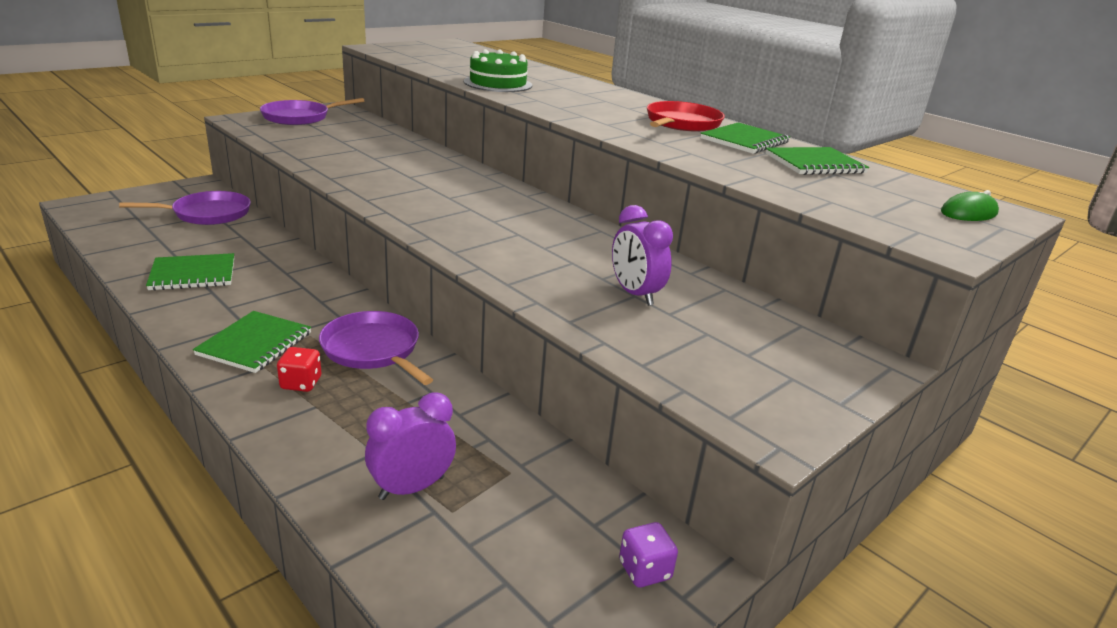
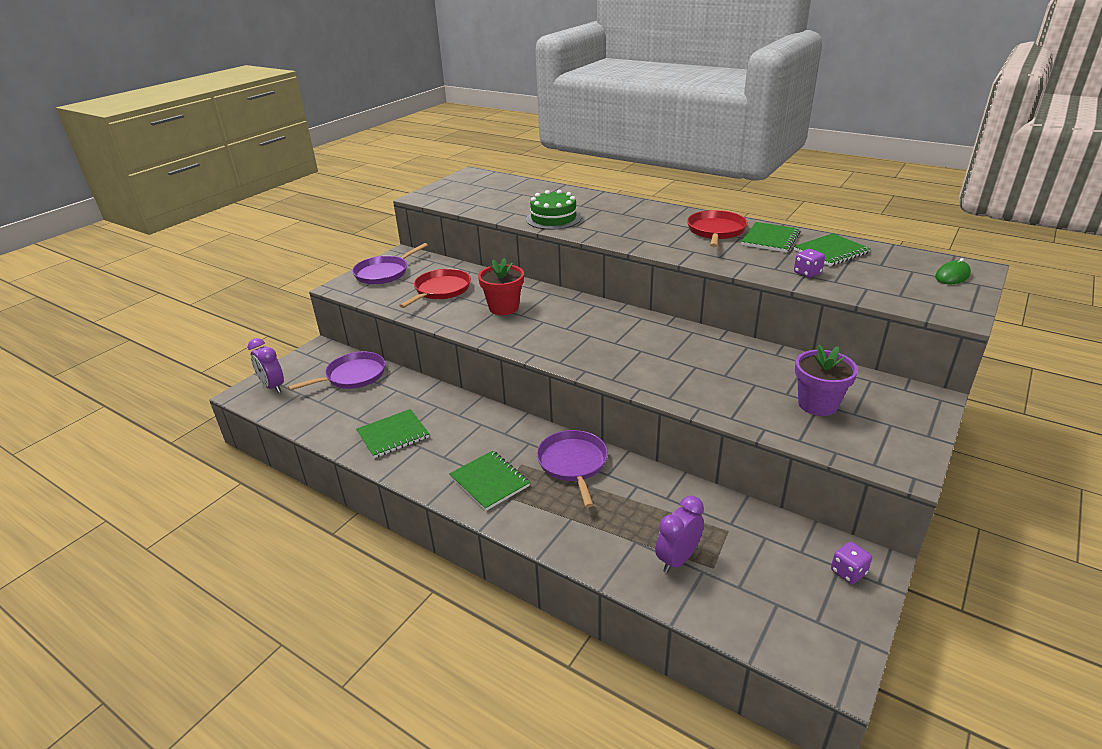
camera: 10 degrees left, 5 degrees up
green notebook [193,311,311,373] -> green notebook turned 45 degrees counterclockwise [449,451,530,511]
red dice [277,347,321,392] -> none
purple pan [319,311,433,385] -> purple pan turned 45 degrees clockwise [537,430,608,508]
purple clock [612,205,673,306] -> purple clock moved to [248,338,284,393]
none -> red pan [399,269,471,308]
none -> red flower pot [478,258,524,315]
none -> purple dice [794,249,825,278]
none -> purple flower pot [795,345,858,416]

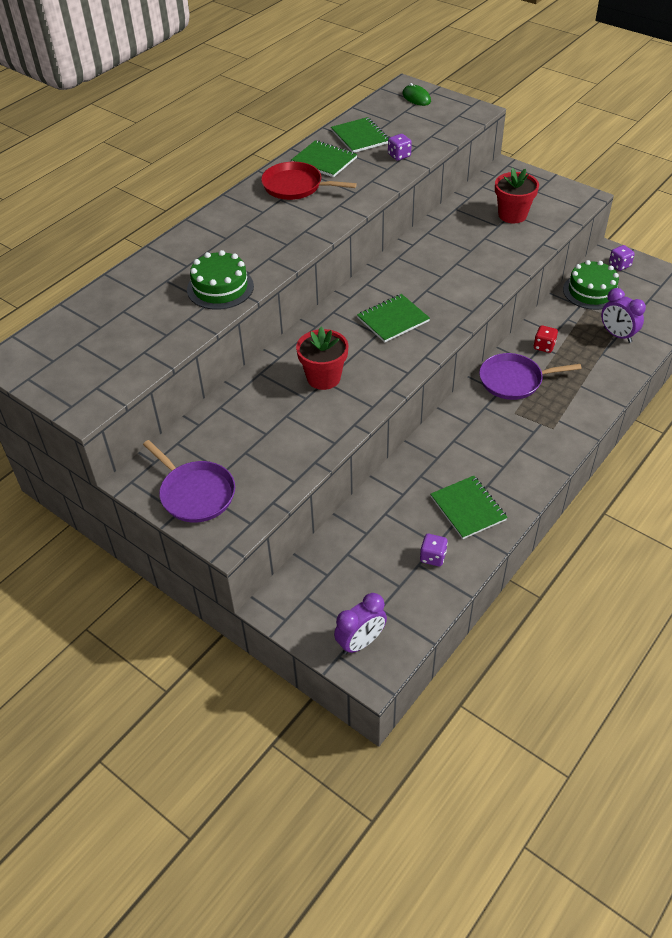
camera: 85 degrees left, 15 degrees up
purple pan [288,351,385,391] -> none
red pan [399,269,471,308] -> none
green notebook [449,451,530,511] -> green notebook moved to [357,294,430,343]
purple flower pot [795,345,858,416] -> red flower pot [495,168,539,223]
none -> purple dice [420,534,448,566]
none -> red dice [534,325,558,353]
none -> green cake [563,260,619,310]

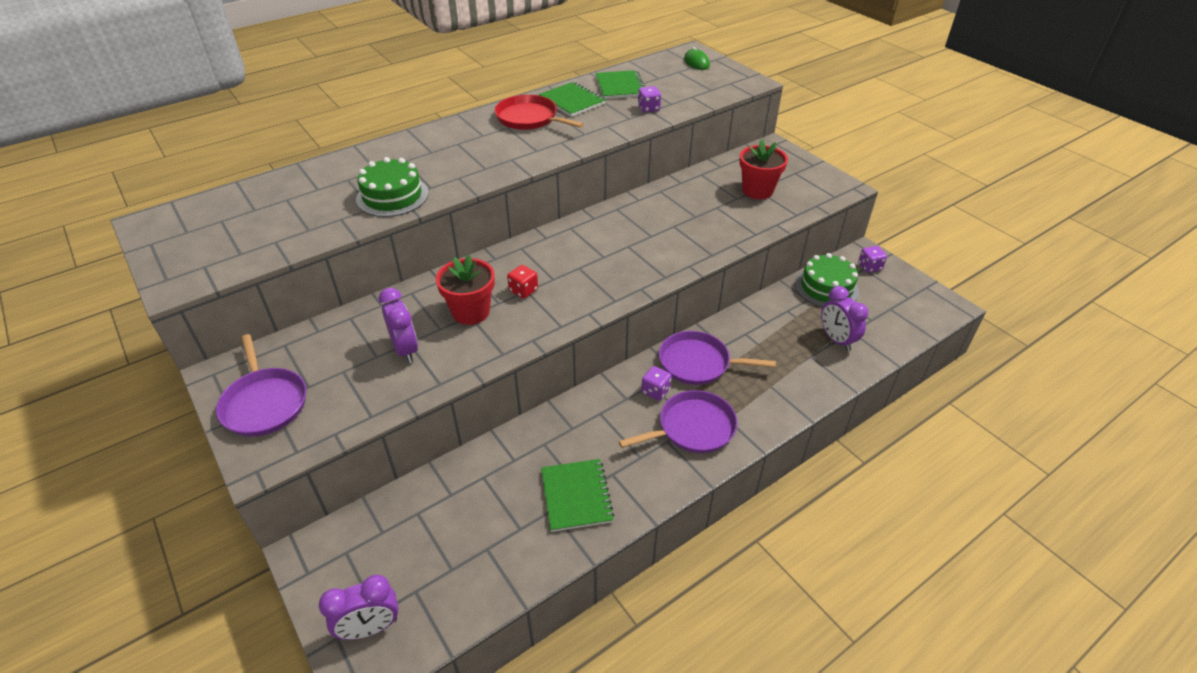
camera: 15 degrees right, 5 degrees down
green notebook [357,294,430,343] -> none
purple dice [420,534,448,566] -> purple dice moved to [641,366,672,401]
red dice [534,325,558,353] -> red dice moved to [507,265,538,299]
none -> purple clock [379,288,418,363]
none -> purple pan [619,390,738,453]

